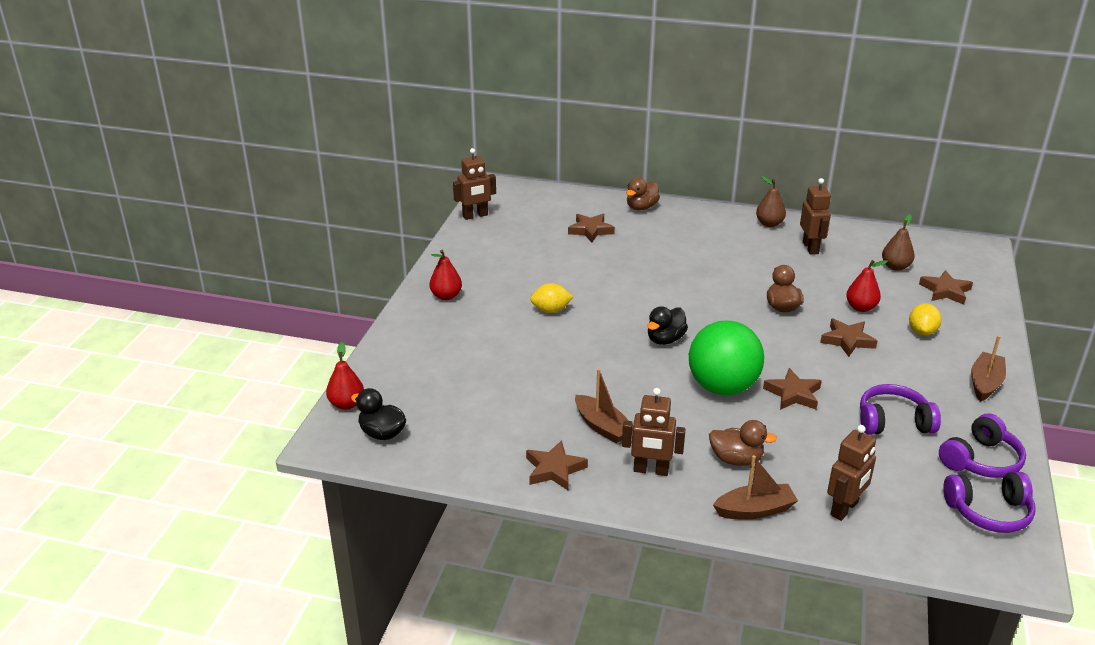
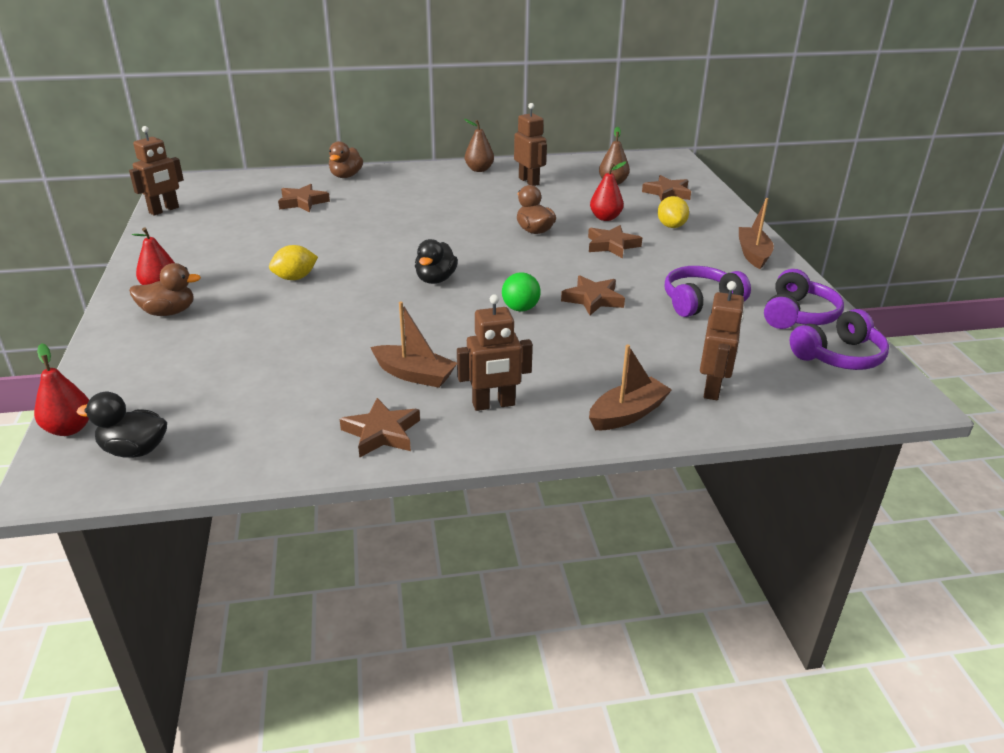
camera: 25 degrees left, 0 degrees up
green ball [689,321,764,395] -> green ball [502,272,541,312], size x0.47
brown duck [709,420,777,466] -> brown duck moved to [129,263,201,316]

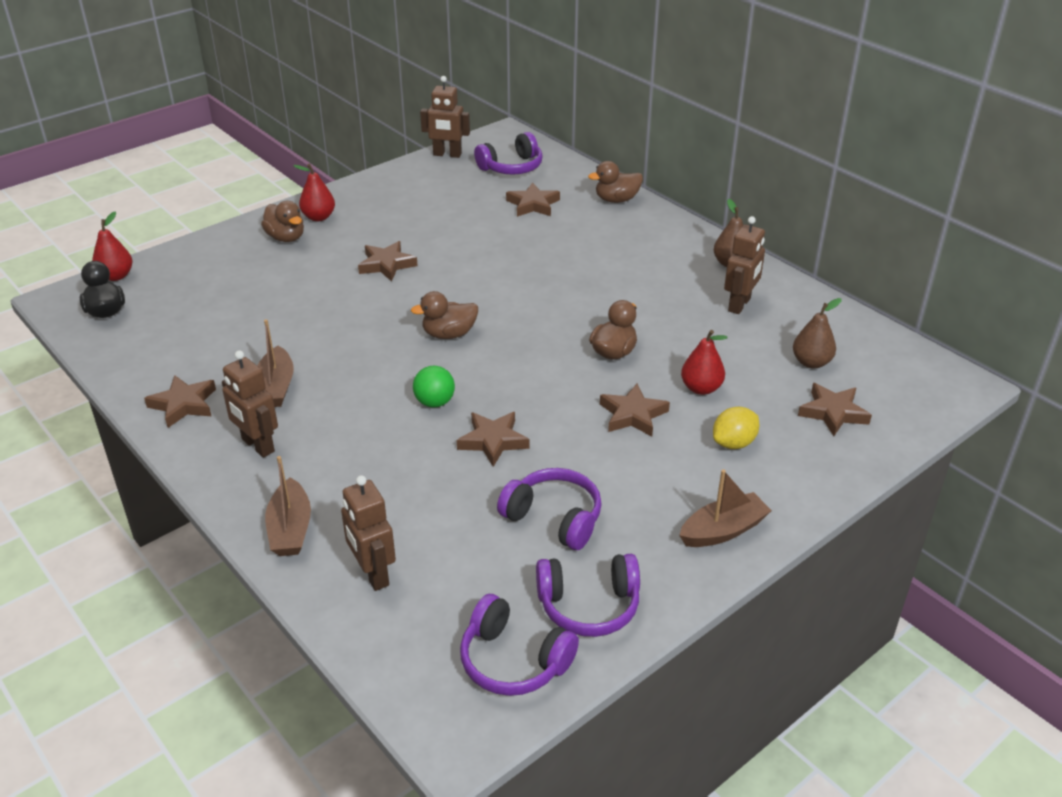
camera: 60 degrees right, 5 degrees up
yellow lemon [269,245,318,280] -> brown star [358,241,418,281]
black duck [415,239,458,284] -> brown duck [411,291,478,339]
brown boat [589,344,672,430] -> brown boat turned 60 degrees clockwise [265,456,311,556]
brown robot [700,281,745,400] -> brown robot turned 75 degrees clockwise [341,475,396,591]
none -> purple headphones [474,132,543,174]

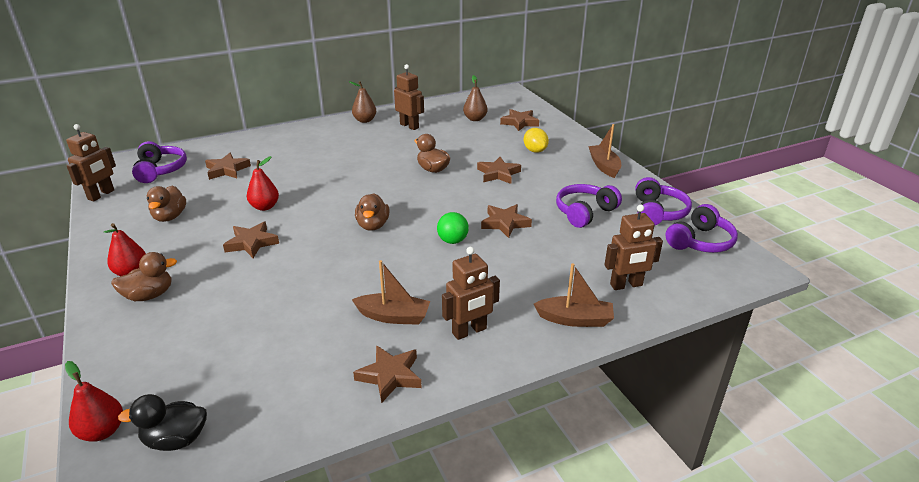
camera: 75 degrees left, 5 degrees down
brown duck [588,161,643,203] -> brown duck moved to [147,186,186,222]
red pear [681,330,728,395] -> red pear moved to [247,156,279,211]

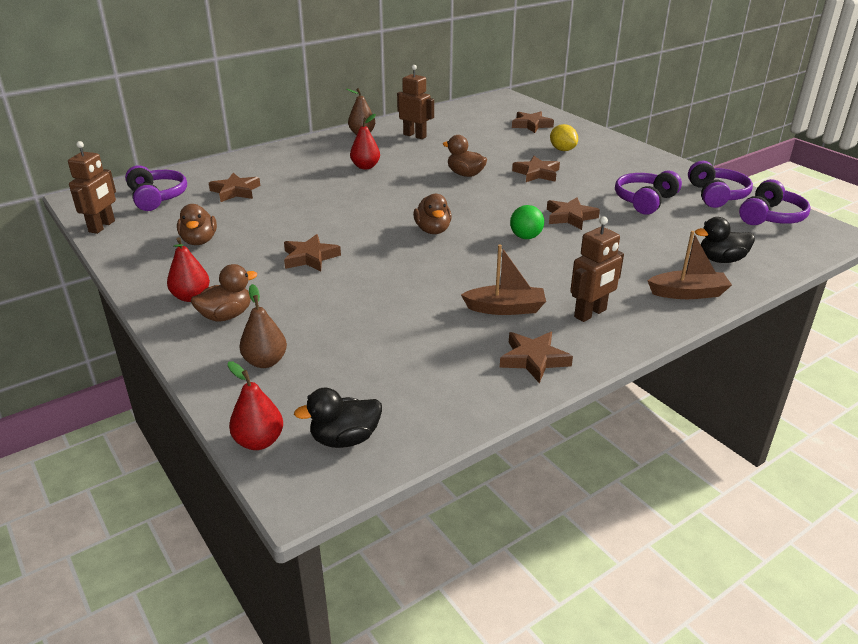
camera: 10 degrees left, 0 degrees up
red pear [247,156,279,211] -> red pear moved to [350,114,380,169]
brown pear [463,75,487,121] -> brown pear moved to [239,284,287,368]
brown boat [588,124,621,178] -> none
brown robot [605,205,663,290] -> black duck [695,217,755,263]

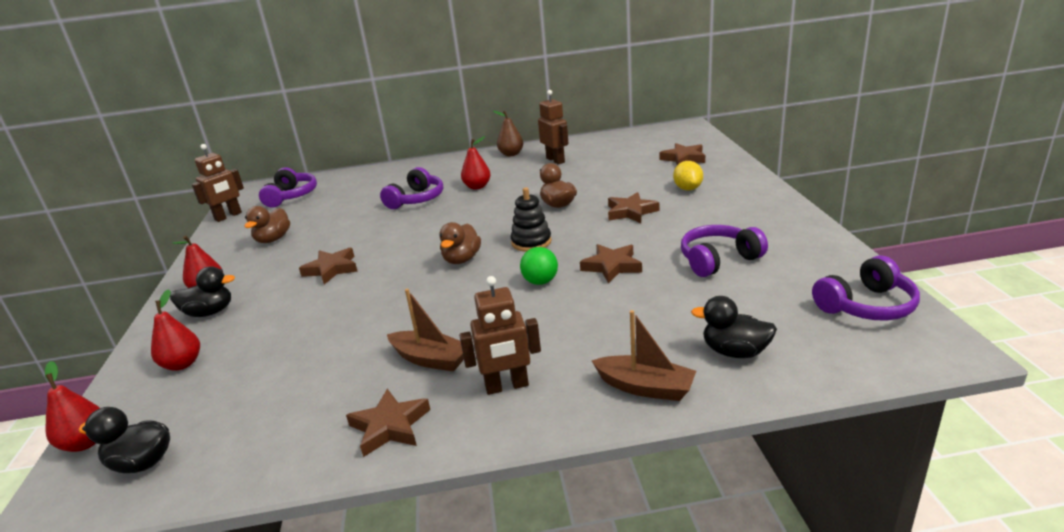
camera: 30 degrees right, 5 degrees down
brown duck [191,264,257,322] -> black duck [170,266,235,317]
brown star [209,173,260,202] -> none
brown pear [239,284,287,368] -> red pear [151,289,200,371]
purple headphones [688,161,753,208] -> purple headphones moved to [380,167,443,209]
none -> black stacking toy [511,187,552,252]

